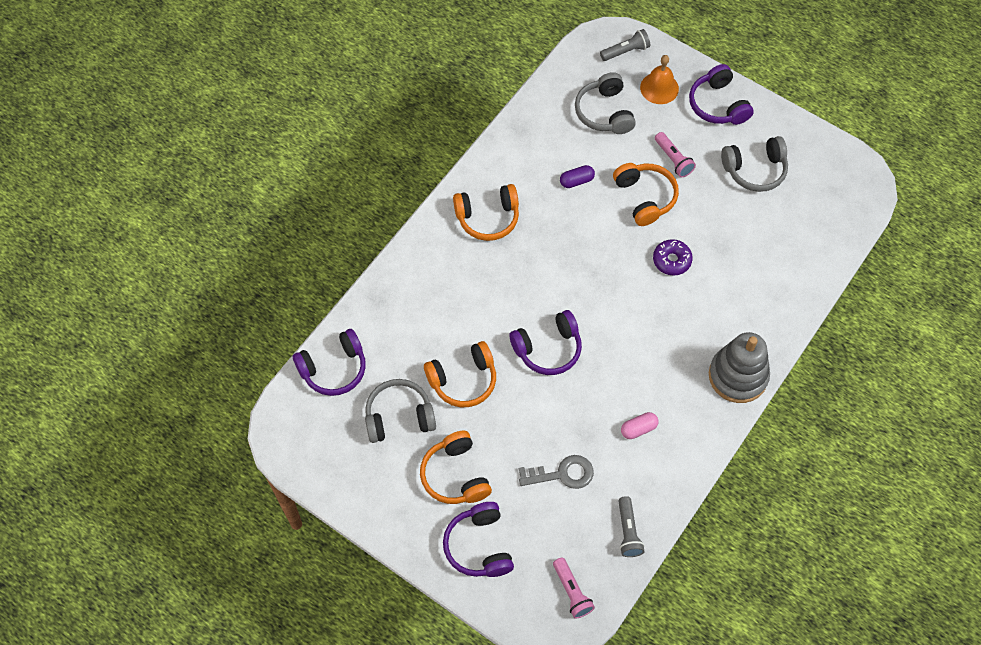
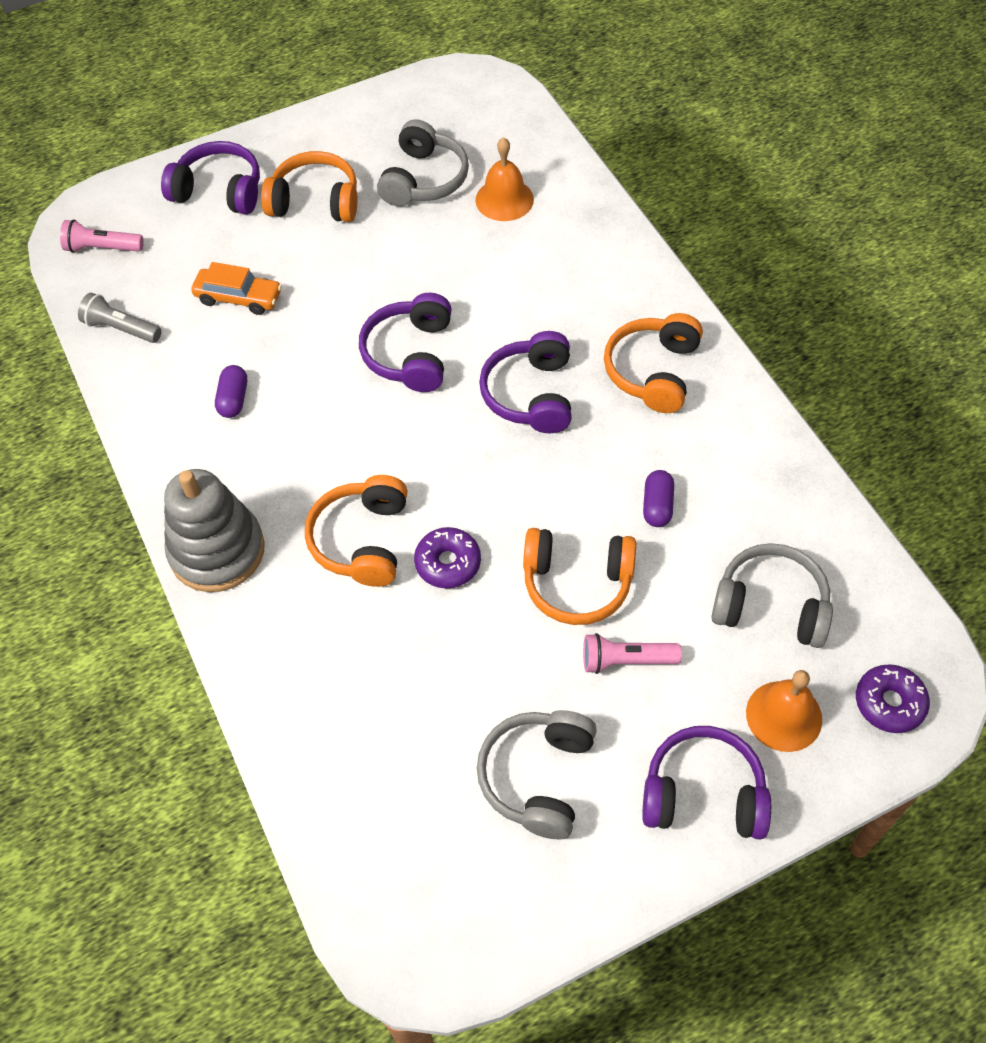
camera: 120 degrees right, 5 degrees down
purple headphones [293,329,366,396] -> purple headphones moved to [479,331,572,433]
orange headphones [424,341,496,407] -> orange headphones moved to [305,475,408,587]
grey key [519,455,594,489] -> orange car [191,262,282,315]
grey flashlight [600,29,650,61] -> purple donut [856,664,930,733]
pink capsule [621,412,658,439] -> purple capsule [215,365,247,418]
none -> orange bell [476,137,534,221]

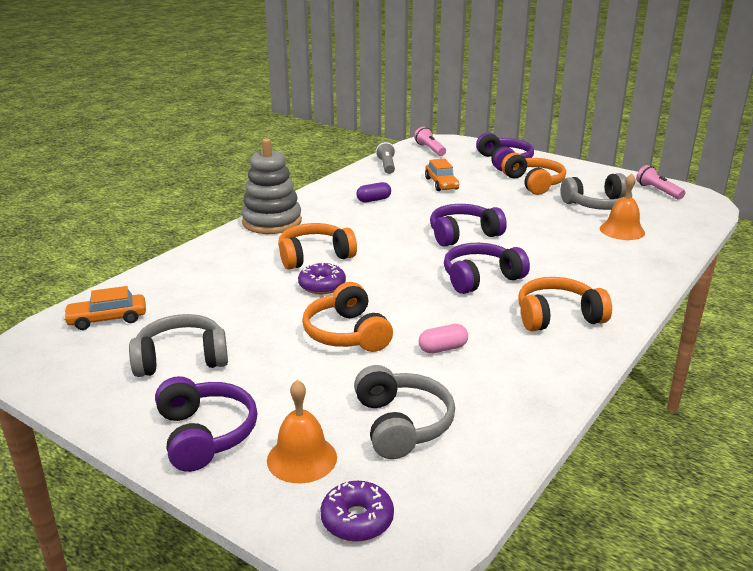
camera: 60 degrees right, 30 degrees down
pink flashlight [583,633,682,674] -> pink flashlight moved to [636,165,685,200]
purple capsule [643,470,674,527] -> pink capsule [419,324,468,354]
none -> orange car [63,286,146,330]

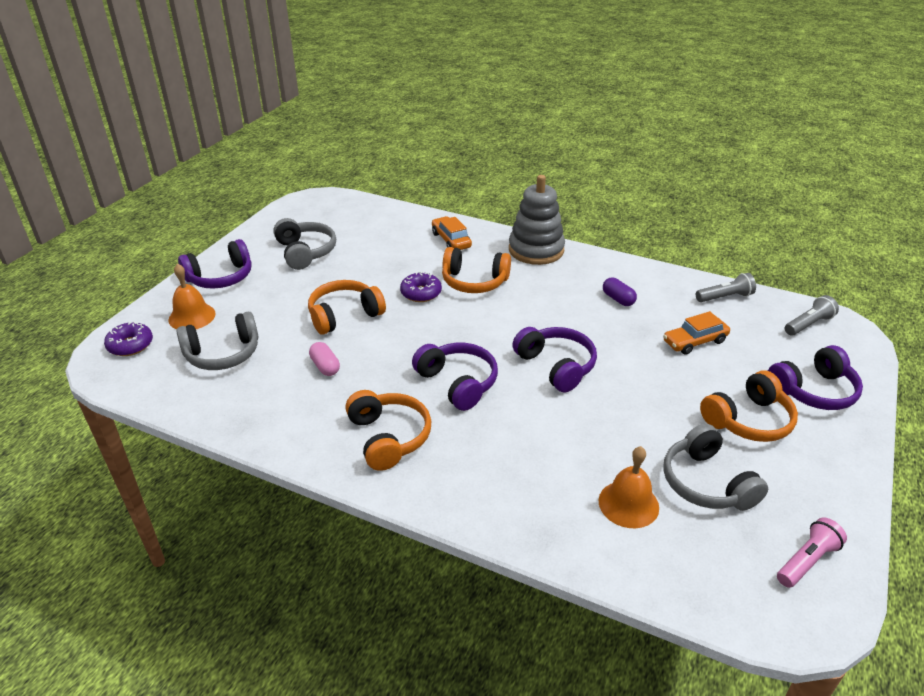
camera: 80 degrees right, 10 degrees up
orange car [63,286,146,330] -> orange car moved to [432,216,472,250]
orange headphones [278,223,357,270] -> orange headphones turned 135 degrees clockwise [442,247,511,293]
pink flashlight [414,127,446,156] -> grey flashlight [785,295,839,335]

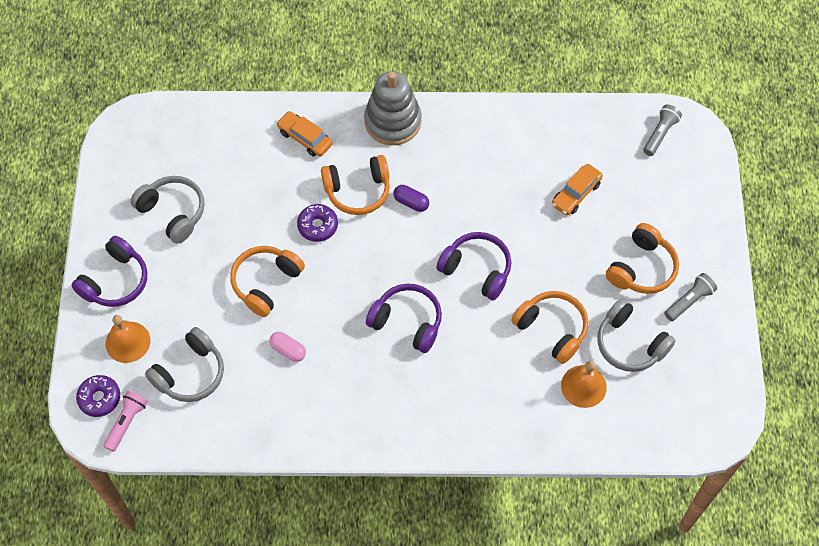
camera: 25 degrees left, 25 degrees up
orange headphones [345,390,431,471] -> orange headphones moved to [511,291,588,364]
purple capsule [603,278,637,306] -> purple capsule moved to [393,185,429,212]
grey flashlight [696,273,756,302] -> grey flashlight moved to [664,273,717,321]
purple headphones [768,345,863,410] -> none
pink flashlight [777,517,847,588] -> pink flashlight moved to [103,391,148,452]

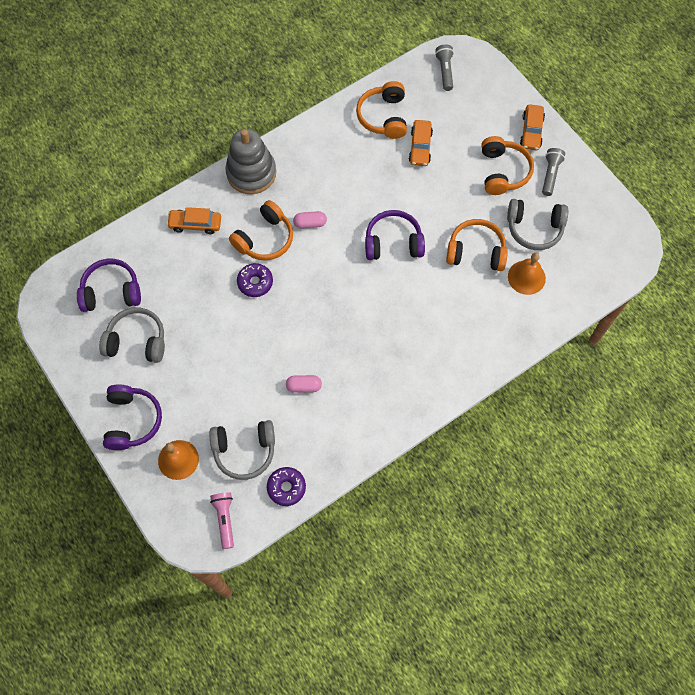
camera: 35 degrees left, 5 degrees up
purple donut [76,375,120,417] -> purple donut moved to [267,467,306,506]
grey headphones [145,327,224,402] -> grey headphones turned 75 degrees clockwise [209,420,275,480]
orange headphones [230,246,305,317] -> orange headphones moved to [356,81,407,139]
purple headphones [366,284,442,353] -> purple headphones moved to [77,259,141,312]
purple capsule [393,185,429,212] -> pink capsule [293,211,327,229]
none -> orange car [520,104,545,150]

